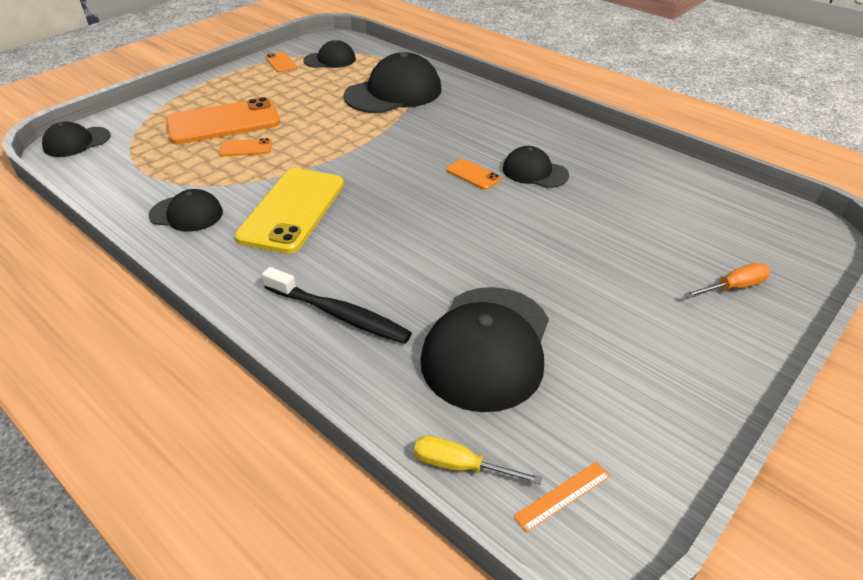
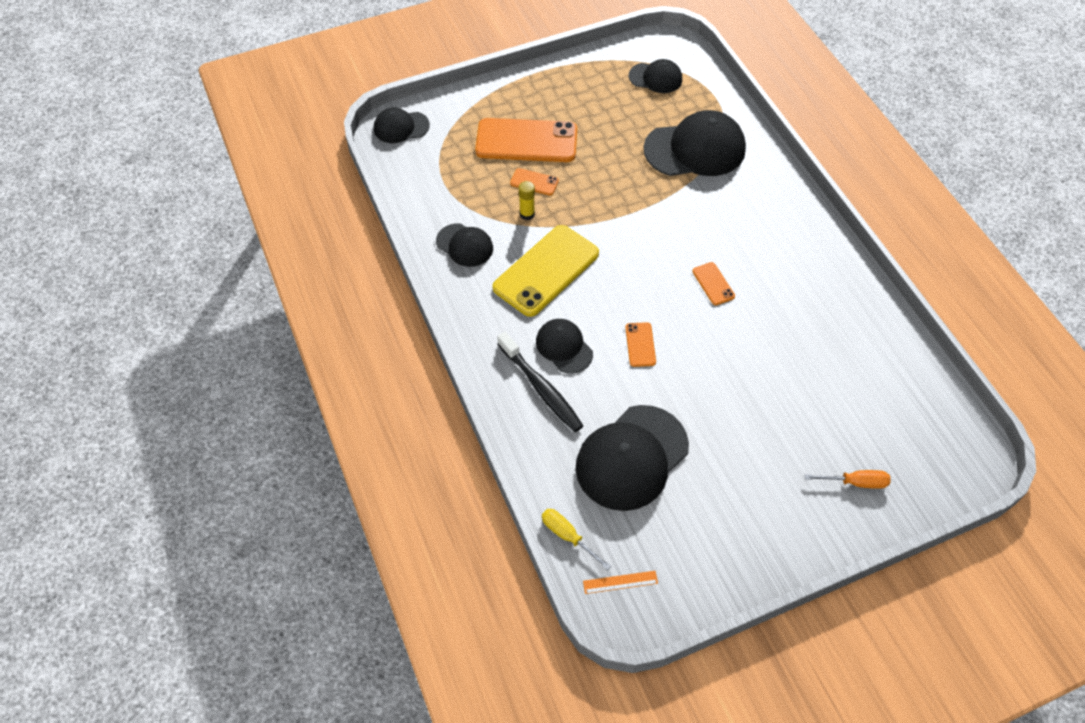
camera: 25 degrees right, 15 degrees up
orange phone [265,52,297,73] -> orange phone moved to [625,322,656,367]
black cap [503,146,569,188] -> black cap moved to [536,319,593,374]
none -> yellow glue stick [519,181,535,220]

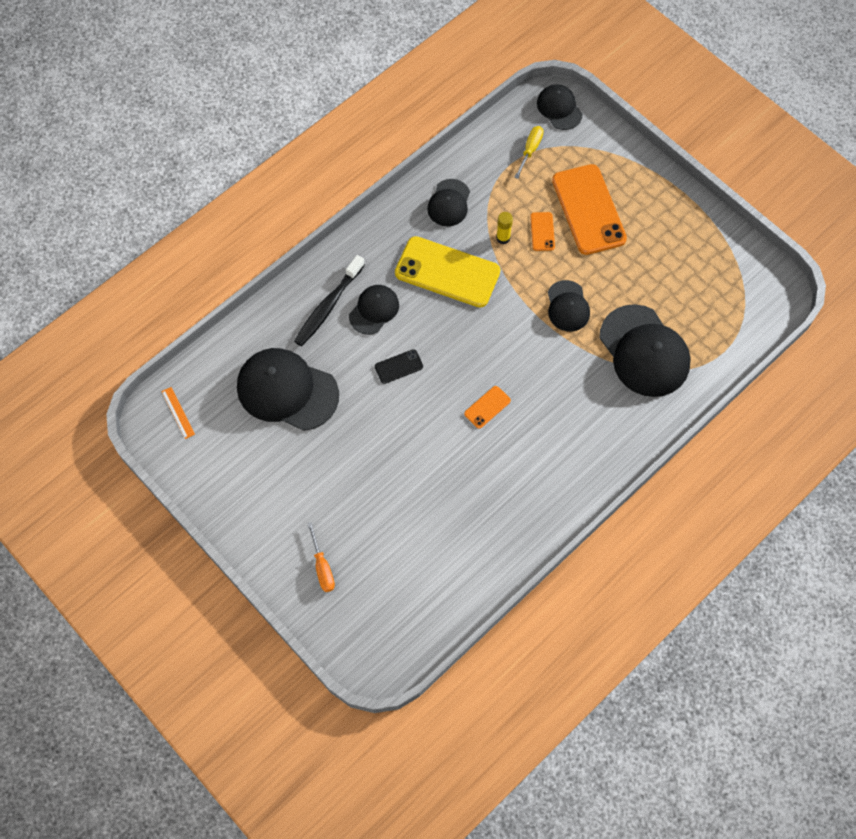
camera: 70 degrees right, 10 degrees up
yellow screwdriver [542,509,611,570] -> yellow screwdriver moved to [514,126,544,179]
orange phone [625,322,656,367] -> black phone [375,349,423,384]
black cap [629,59,682,93] -> black cap moved to [548,280,590,332]

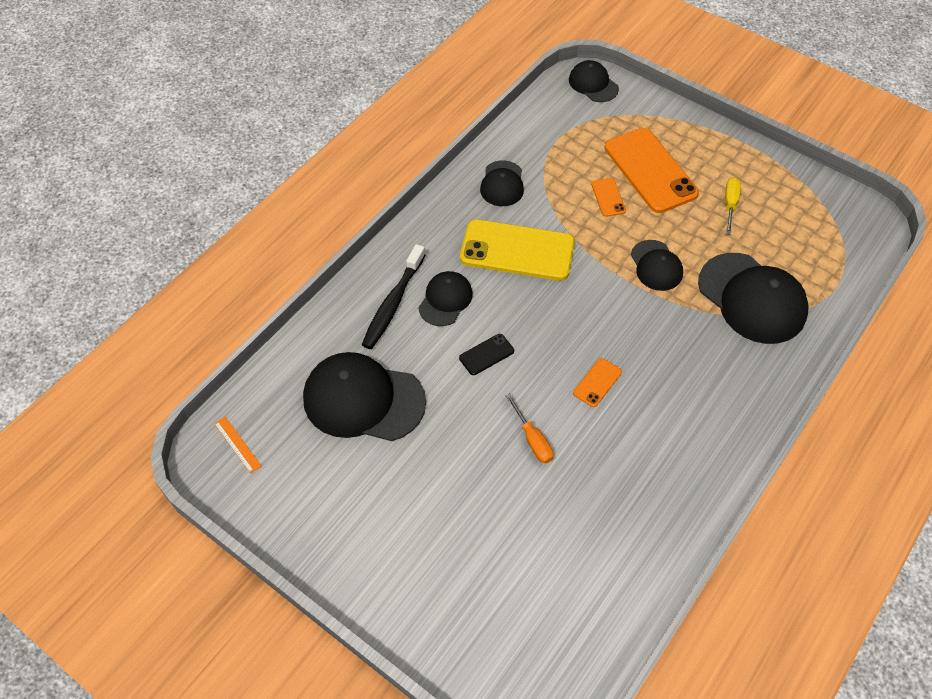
camera: 10 degrees left, 10 degrees down
orange screwdriver [307,522,335,592] -> orange screwdriver moved to [505,393,553,463]
yellow glue stick [496,212,513,244] -> none
yellow screwdriver [514,126,544,179] -> yellow screwdriver moved to [725,177,741,234]

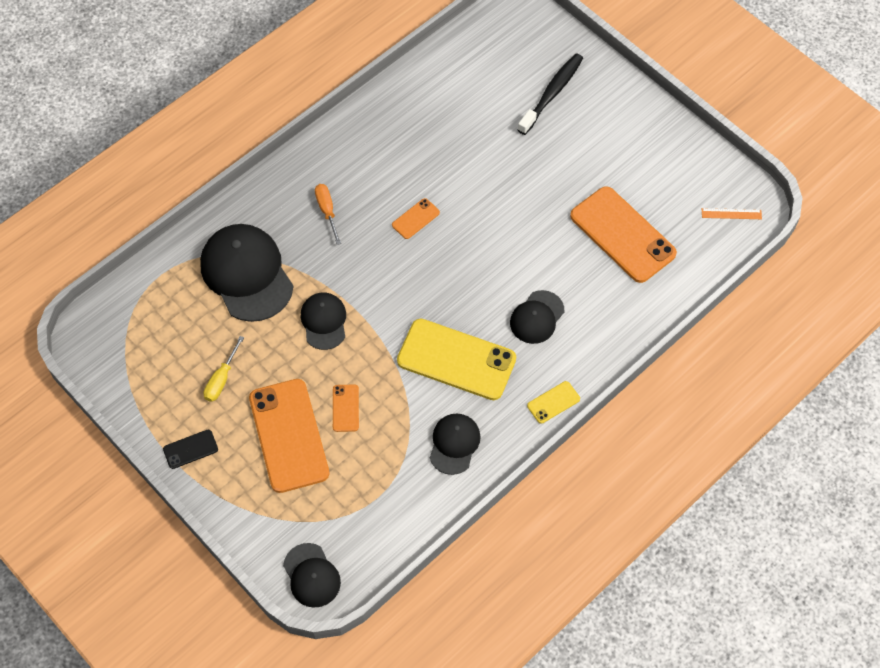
camera: 170 degrees left, 5 degrees up
orange ruler [214,417,261,474] -> orange ruler turned 60 degrees counterclockwise [702,208,762,219]
black cap [303,352,426,441] -> orange phone [570,186,677,283]
black toothbrush [362,244,425,349] -> black toothbrush moved to [517,53,583,135]
black phone [459,334,514,375] -> black phone moved to [163,430,218,469]
orange screwdriver [505,393,553,463] -> orange screwdriver moved to [315,184,341,245]
none -> yellow phone [527,381,580,424]

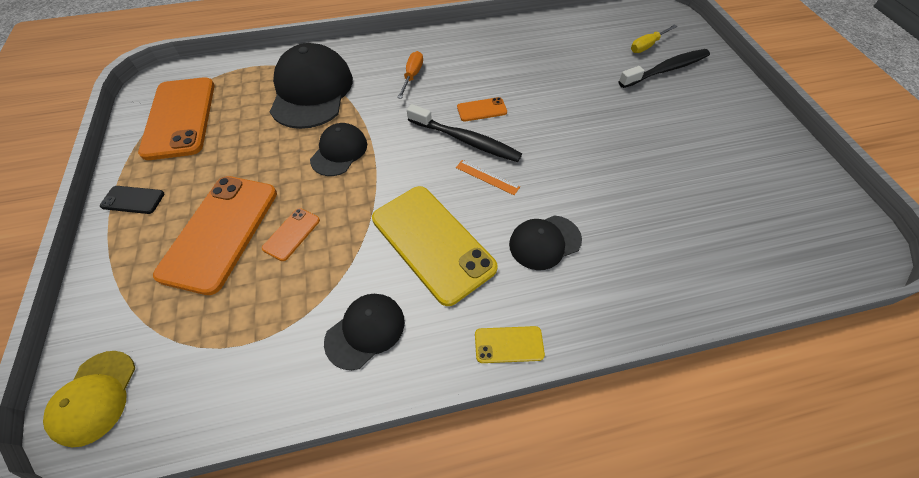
camera: 30 degrees right, 5 degrees down
yellow screwdriver [204,336,244,402] -> yellow screwdriver moved to [631,25,677,53]
black cap [283,543,341,608] -> yellow cap [43,351,135,447]
orange phone [570,186,677,283] -> orange phone moved to [138,77,215,160]
orange ruler [702,208,762,219] -> orange ruler moved to [456,160,520,195]
none -> black toothbrush [407,104,522,162]

